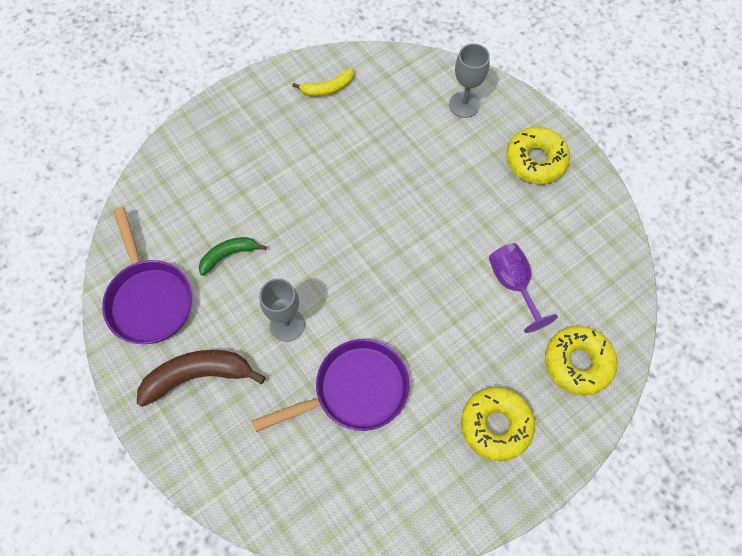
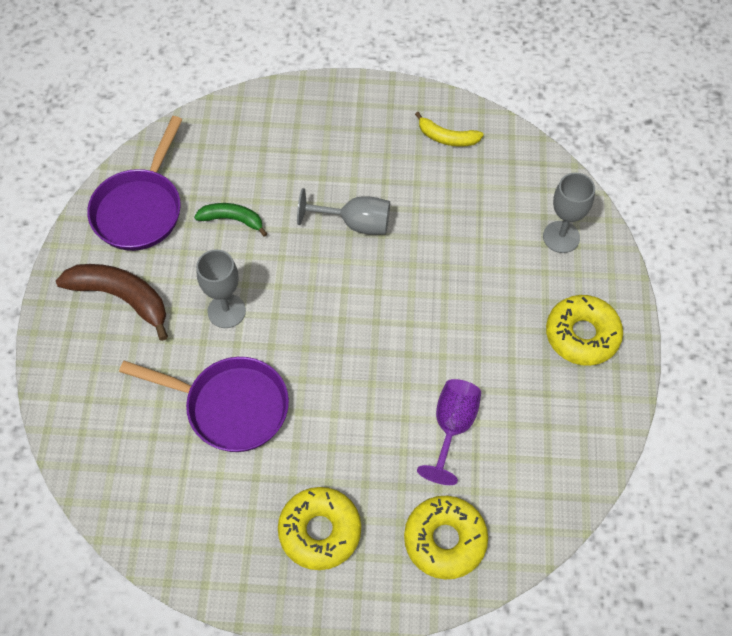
camera: 40 degrees right, 5 degrees down
none -> grey goblet [297,188,390,235]

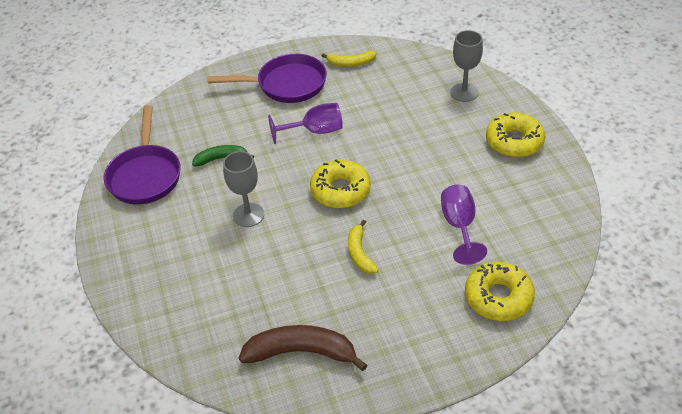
camera: 20 degrees left, 15 degrees down
brown banana [56,264,168,341] -> brown banana moved to [239,325,367,371]
purple pan [119,357,289,452] -> purple pan moved to [207,54,327,103]
yellow donut [278,487,361,570] -> yellow donut moved to [310,160,371,208]
grey goblet [297,188,390,235] -> purple goblet [268,103,343,144]
none -> yellow banana [348,220,378,274]

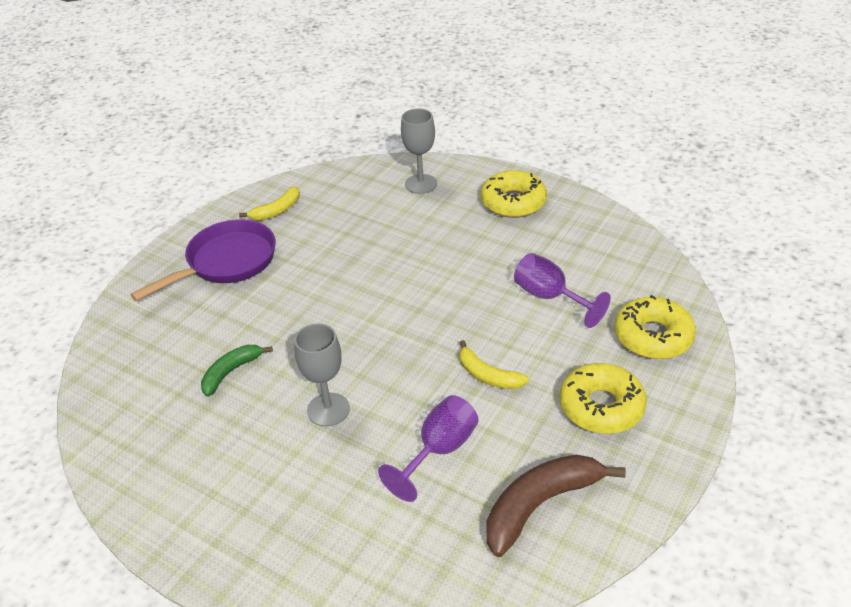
camera: 40 degrees left, 5 degrees down
purple pan [104,105,181,205] -> none
purple goblet [268,103,343,144] -> purple goblet moved to [378,395,479,502]
yellow donut [310,160,371,208] -> yellow donut moved to [560,363,647,434]

